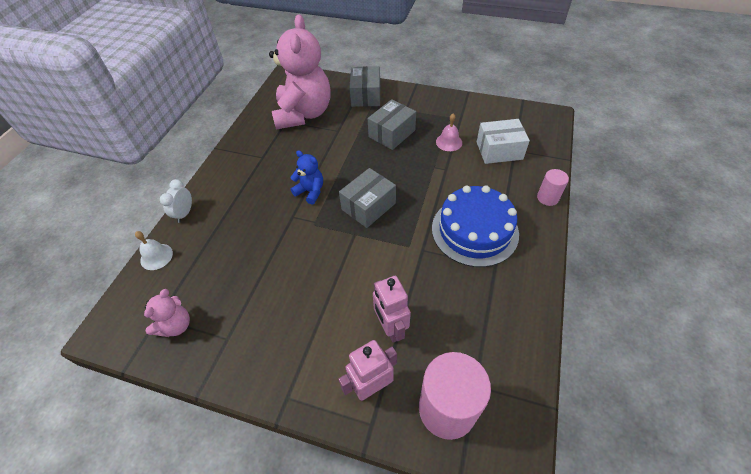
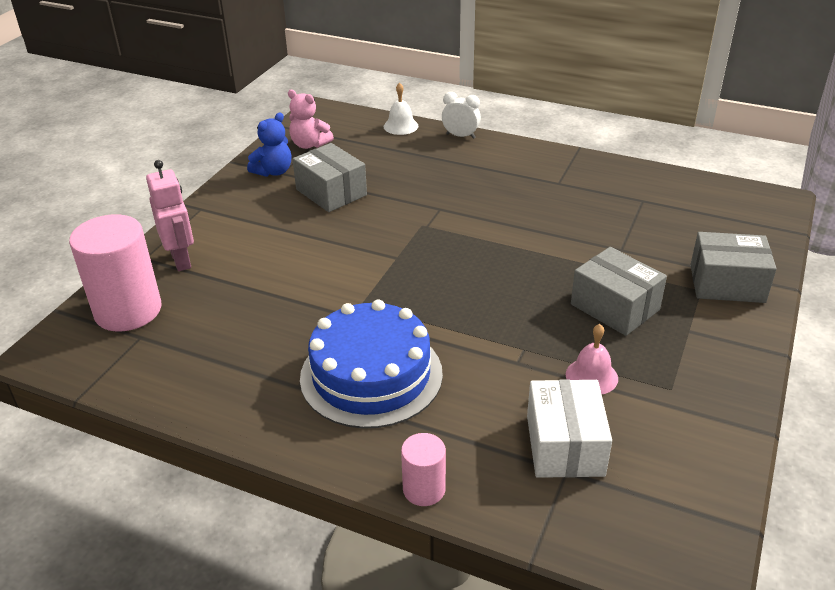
camera: 95 degrees right, 15 degrees down
pink teddy bear [269,14,331,129] -> none
blue teddy bear [290,150,323,205] -> blue teddy bear moved to [247,112,291,177]
grey box [339,168,396,228] -> grey box moved to [293,143,367,212]
pink robot [373,276,411,342] -> none

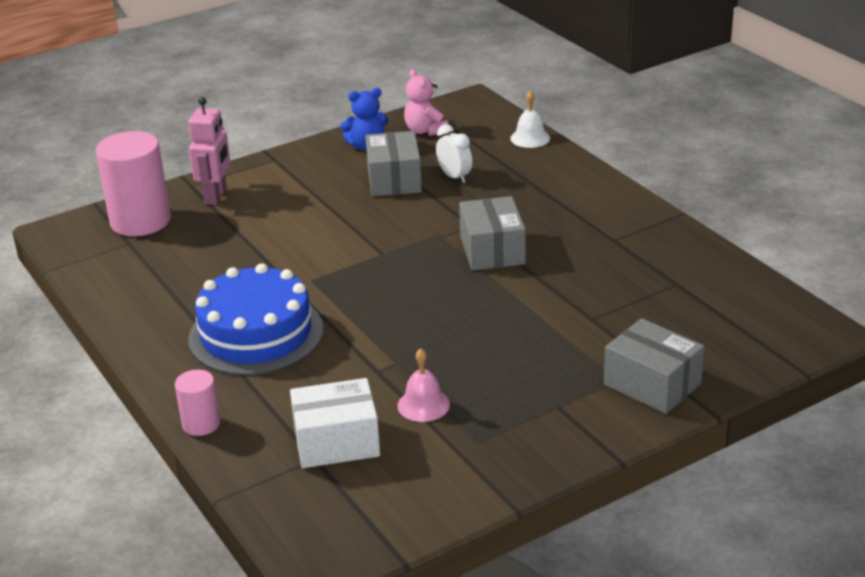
camera: 35 degrees right, 5 degrees down
white clock [442,92,481,139] -> white clock moved to [436,124,473,183]
white box [527,379,612,478] -> white box turned 45 degrees clockwise [290,378,380,468]
grey box [571,247,667,336] -> grey box moved to [459,196,526,271]

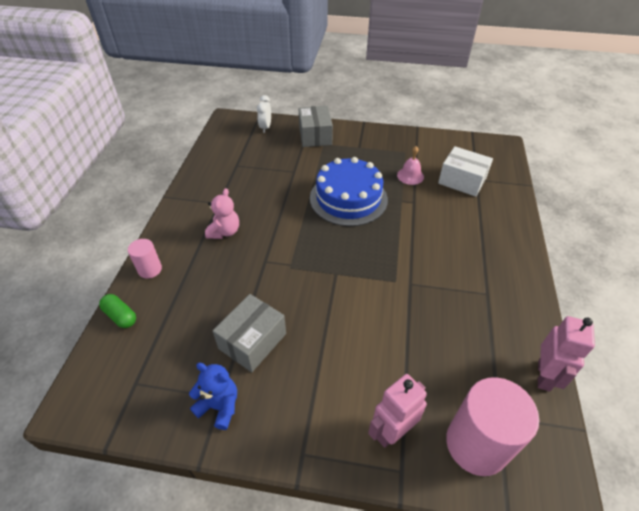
camera: 140 degrees left, 15 degrees up
pink cylinder [175,370,220,436] -> pink cylinder moved to [128,239,162,279]
blue cake [188,263,323,375] -> blue cake moved to [310,157,388,226]
pink teddy bear [404,69,449,136] -> pink teddy bear moved to [205,188,239,239]
white clock [436,124,473,183] -> white clock moved to [257,95,271,133]
grey box [459,196,526,271] -> none
white bell [510,90,550,148] -> green capsule [99,294,136,328]
none -> pink robot [538,316,595,392]

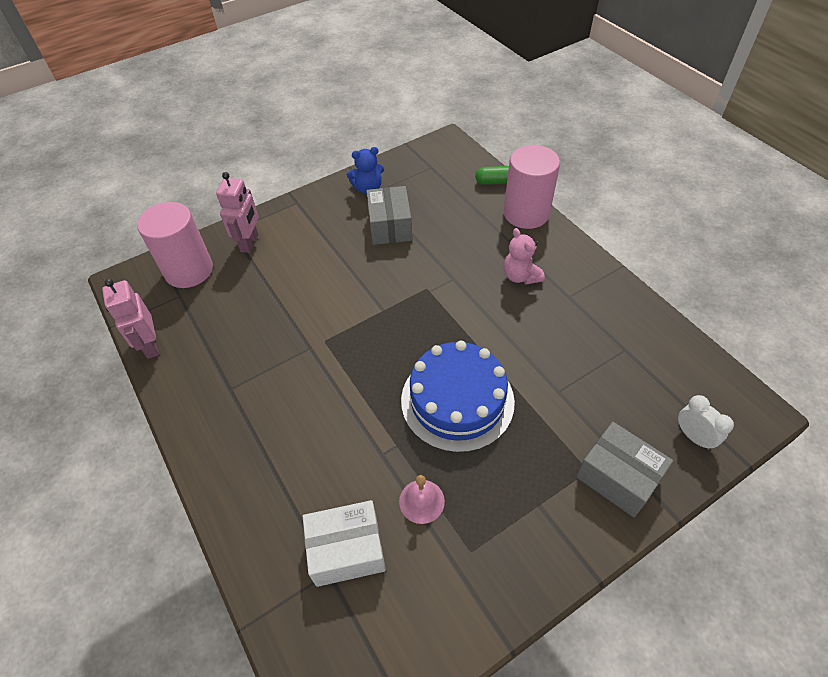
camera: 140 degrees right, 5 degrees up
pink cylinder [128,239,162,279] -> pink cylinder [504,145,560,229], size x1.96

